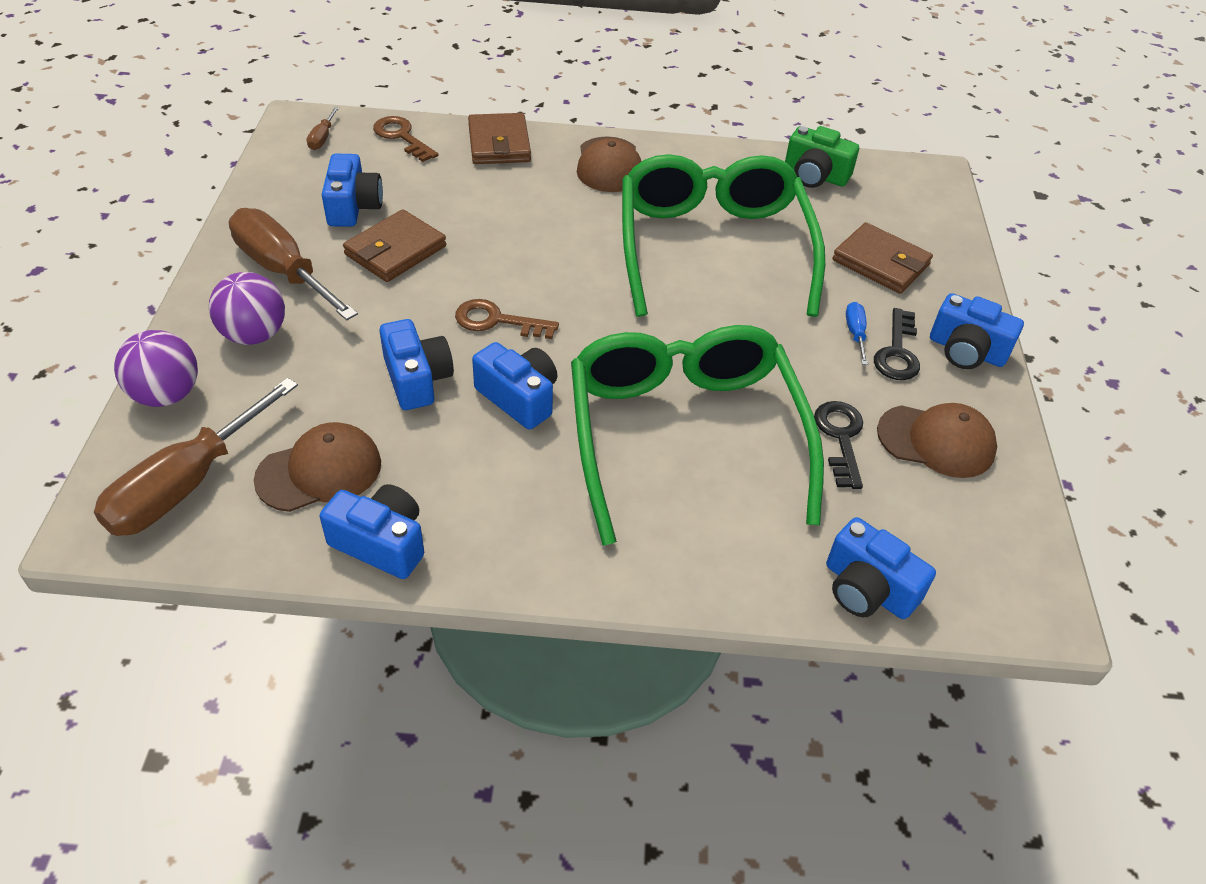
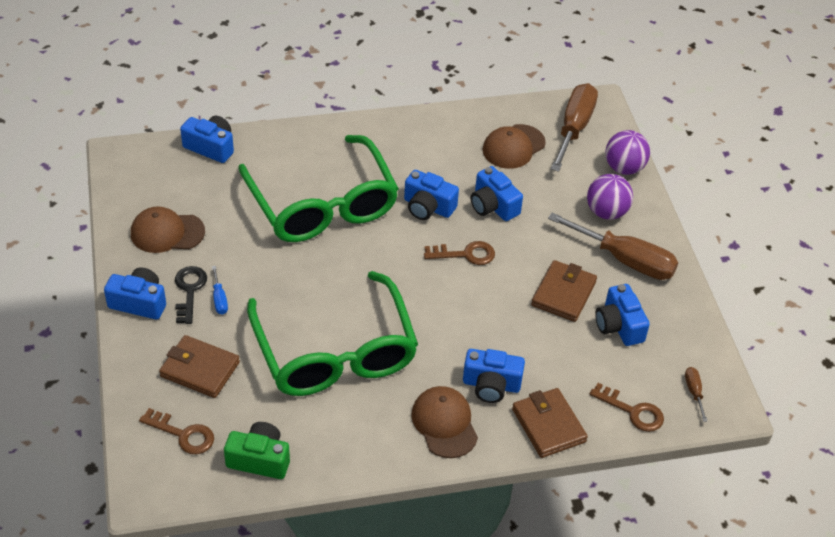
camera: 165 degrees right, 0 degrees up
blue camera [320,484,424,579] -> blue camera moved to [463,349,525,403]
black key [814,401,863,489] -> none
none -> brown key [139,408,214,454]

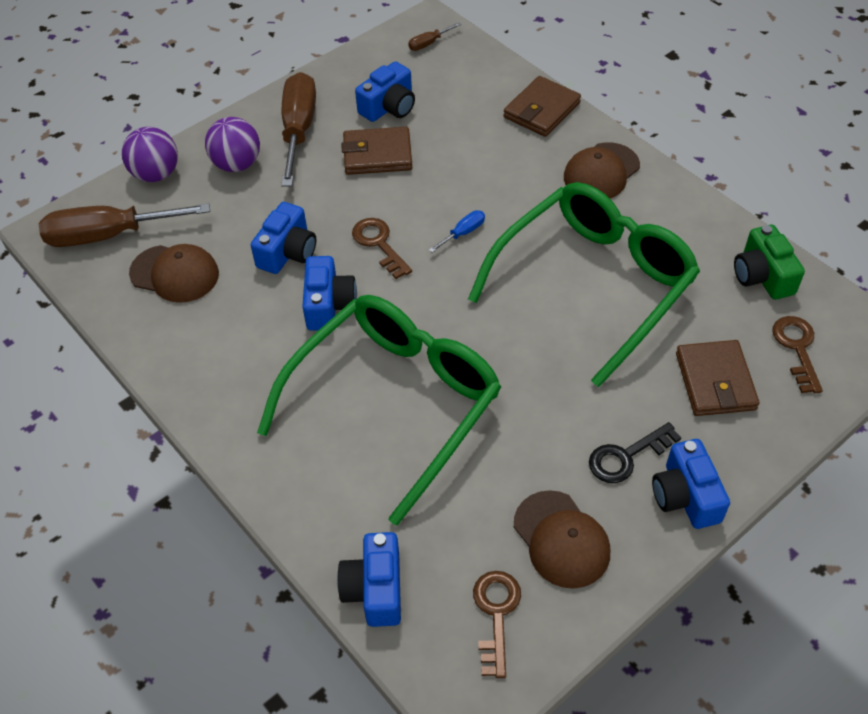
camera: 115 degrees left, 5 degrees up
blue screwdriver [212,266,228,314] -> blue screwdriver moved to [429,210,485,252]
blue camera [463,349,525,403] -> none
brown key [590,383,664,432] -> brown key moved to [473,571,521,678]

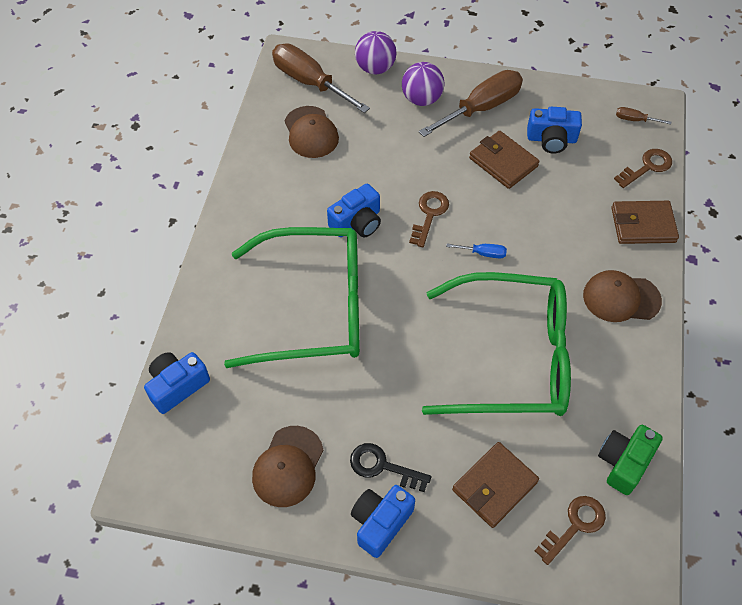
camera: 50 degrees right, 5 degrees up
blue camera [251,202,316,274] -> none
brown key [473,571,521,678] -> brown key moved to [614,149,672,188]

